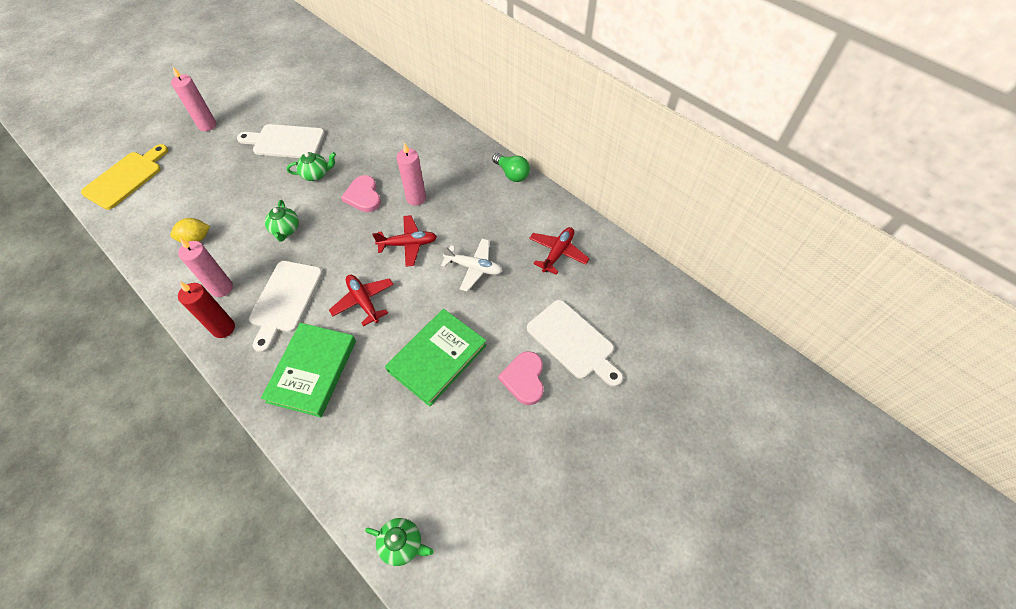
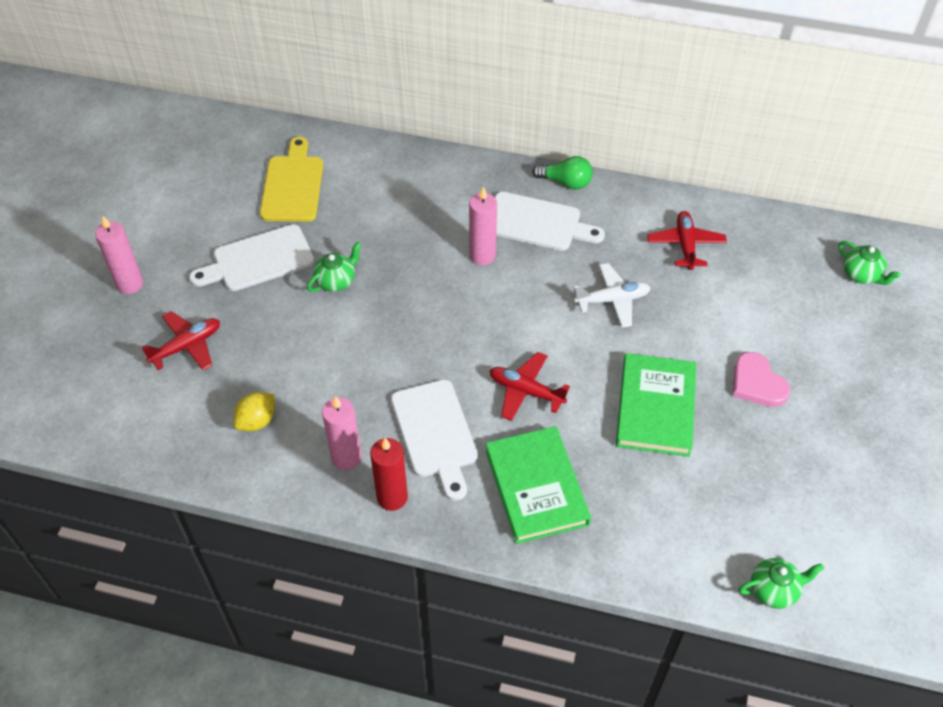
camera: 30 degrees left, 5 degrees down
yellow cutting board [81,144,168,210] -> yellow cutting board moved to [260,137,323,222]
green teapot [265,200,299,242] -> green teapot moved to [839,241,901,285]
pink heart [341,175,381,212] -> none
red plane [372,215,437,267] -> red plane moved to [142,311,220,370]
white cutting board [527,300,623,387] -> white cutting board moved to [495,192,605,251]

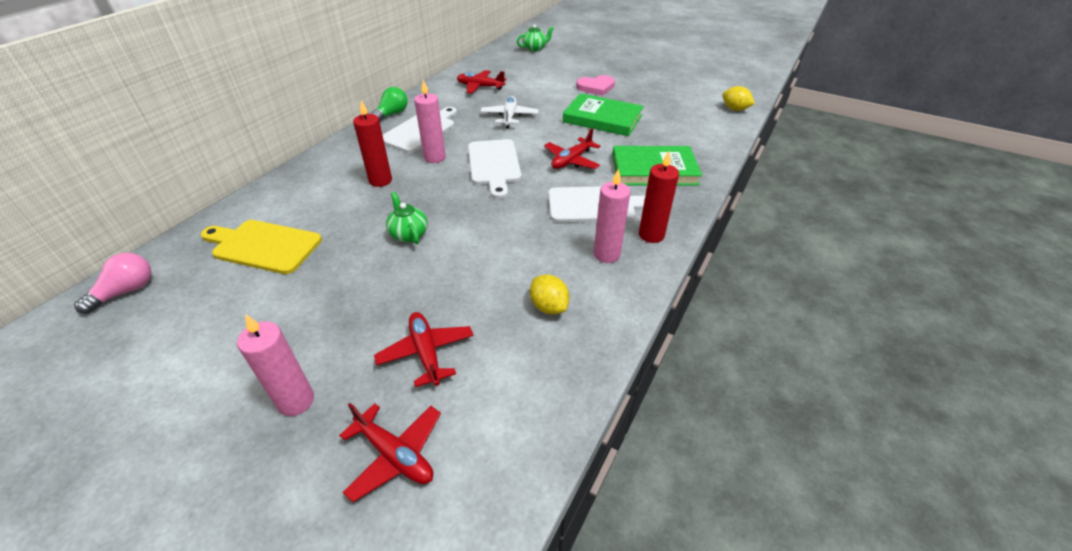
camera: 75 degrees left, 10 degrees down
white cutting board [189,224,315,291] -> white cutting board moved to [468,139,522,199]
green teapot [738,558,824,609] -> yellow lemon [722,86,755,111]
none -> pink light bulb [74,253,151,314]
none -> red plane [339,403,441,502]
none -> red candle [353,101,392,187]

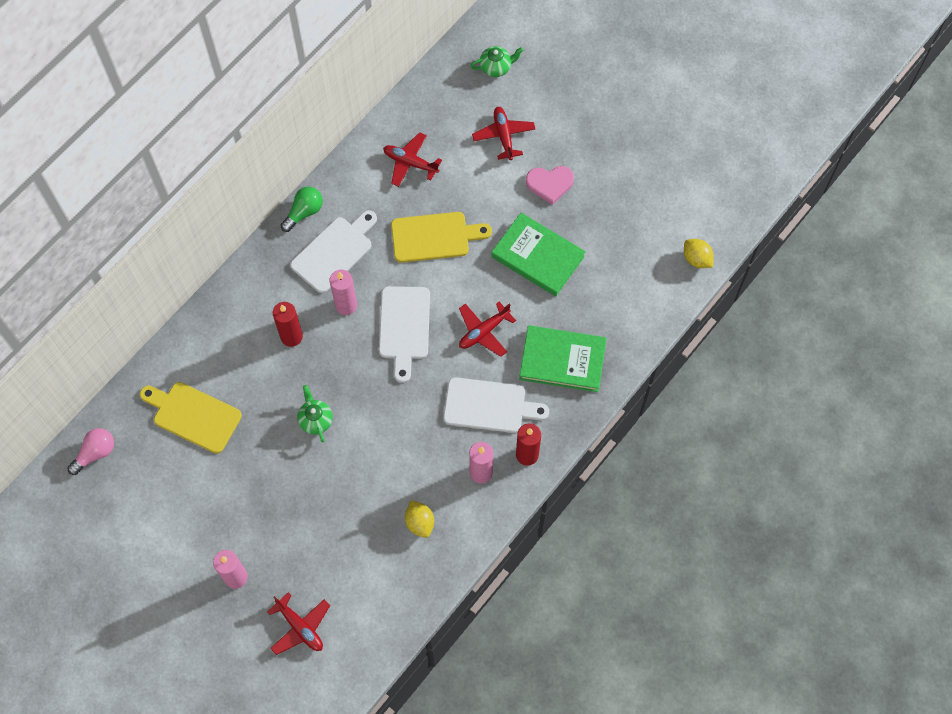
camera: 10 degrees right, 25 degrees up
red plane [374,312,474,387] -> red plane moved to [472,107,535,160]
white plane [481,96,539,128] -> yellow cutting board [391,212,492,263]

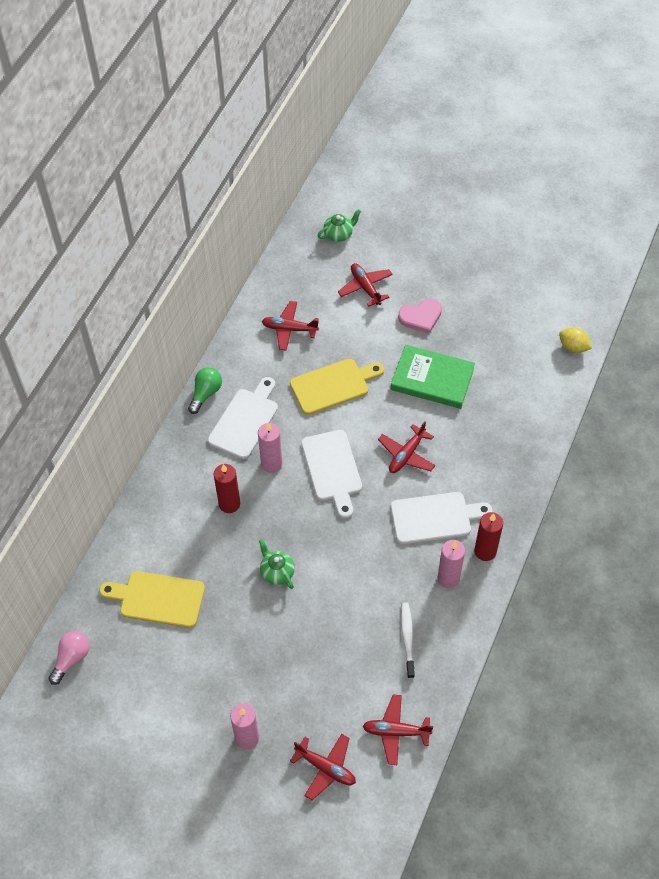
camera: 15 degrees left, 10 degrees down
yellow lemon [405,500,434,538] -> white toothbrush [401,602,415,679]
green book [519,325,607,392] -> none
none -> red plane [363,695,433,765]

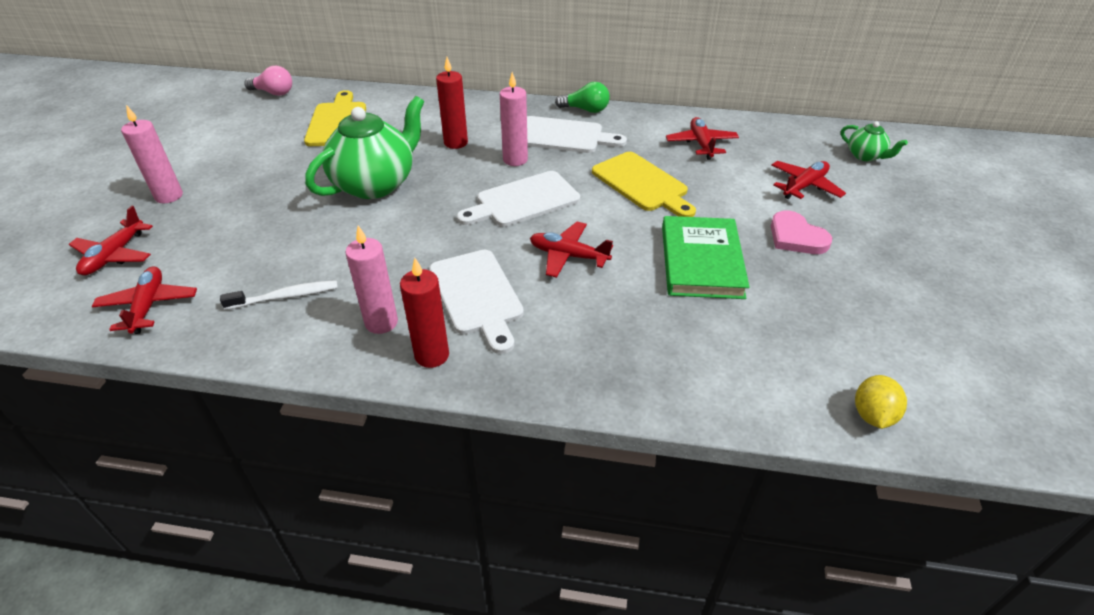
camera: 75 degrees right, 15 degrees down
green teapot [259,539,295,589] -> green teapot [305,96,424,199], size x2.13

